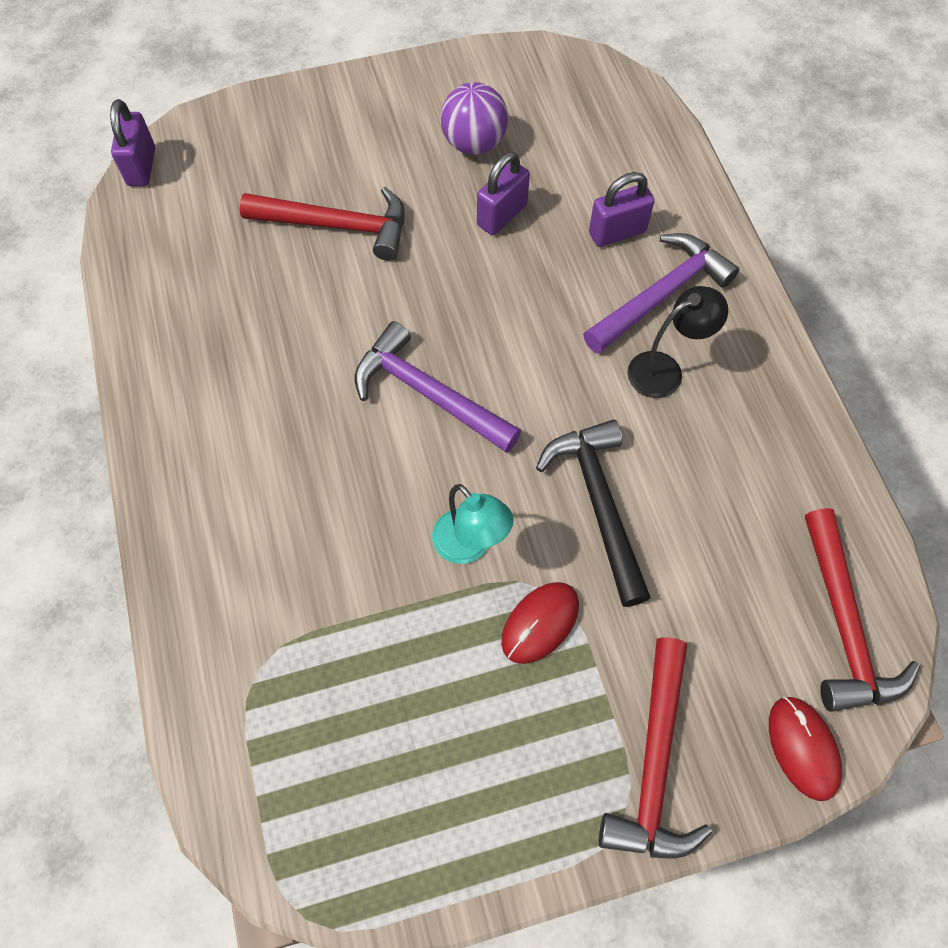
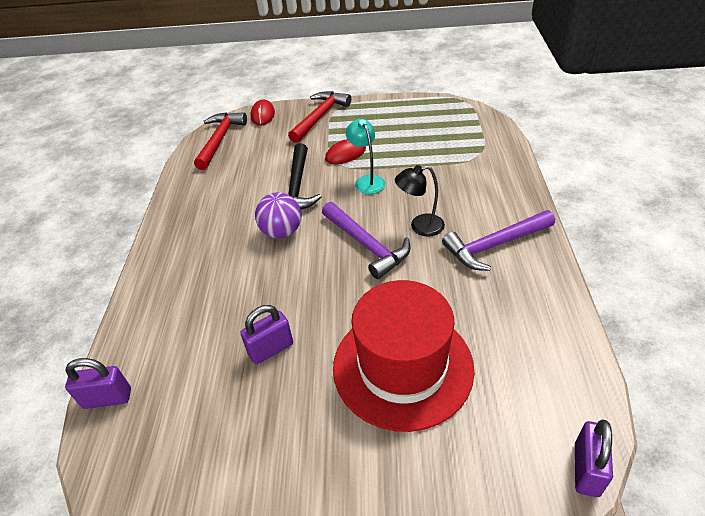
camera: 160 degrees left, 20 degrees down
red hammer [239,187,405,261] -> red hat [333,280,475,432]
purple ball [441,82,508,155] -> purple ball moved to [255,192,301,239]
purple hammer [583,233,740,354] -> purple hammer moved to [442,210,555,271]
purple padlock [589,172,654,247] -> purple padlock moved to [65,358,131,409]
black lamp [627,286,728,398] -> black lamp moved to [395,165,445,236]

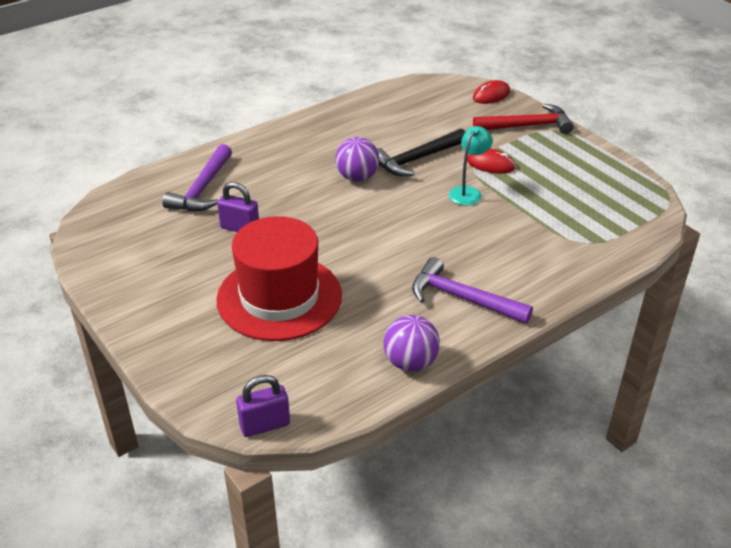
camera: 50 degrees right, 5 degrees down
purple padlock [65,358,131,409] -> none
red hammer [194,112,247,170] -> none
purple hammer [322,202,411,279] -> purple hammer moved to [162,144,232,211]
black lamp [395,165,445,236] -> none
none -> purple ball [383,315,440,372]

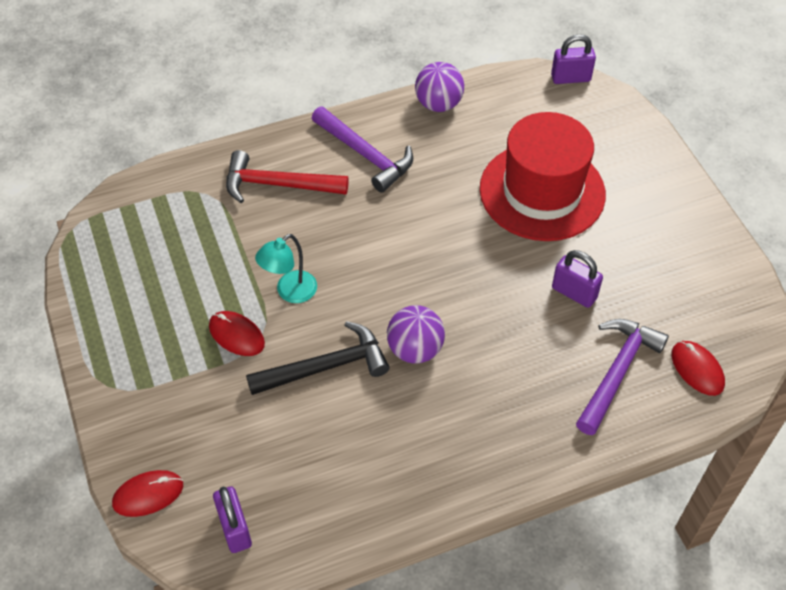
camera: 165 degrees left, 15 degrees up
red hammer [473,104,574,134] -> red hammer moved to [226,150,349,203]
none -> purple padlock [213,486,252,553]
none -> red mouse [671,341,725,396]

